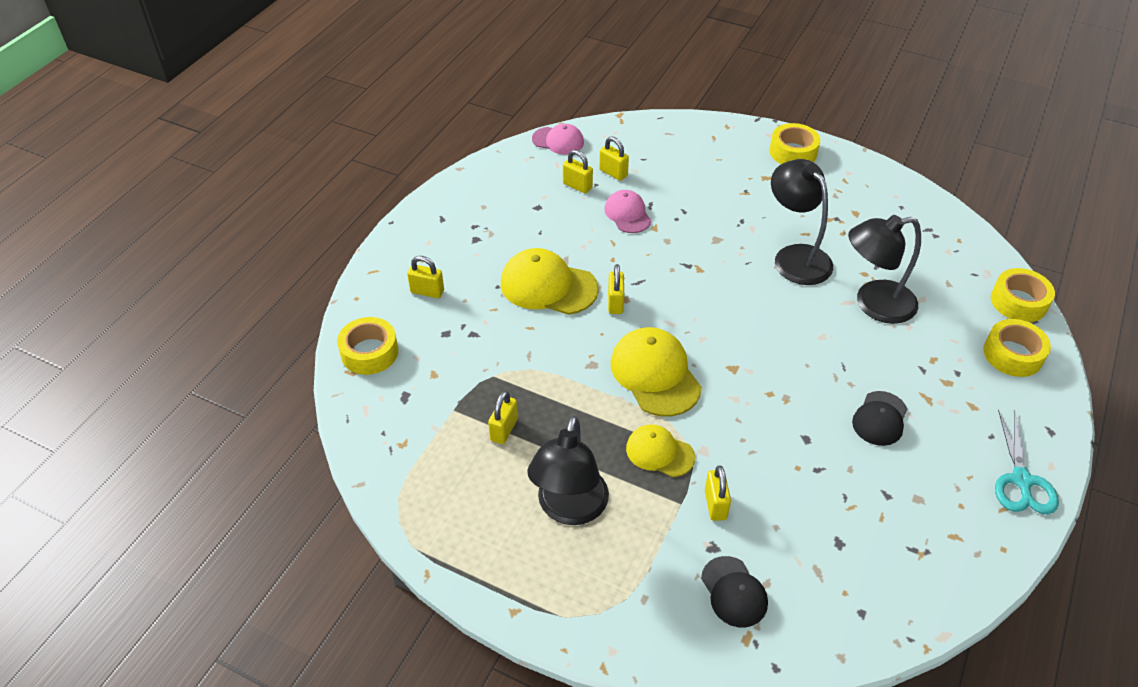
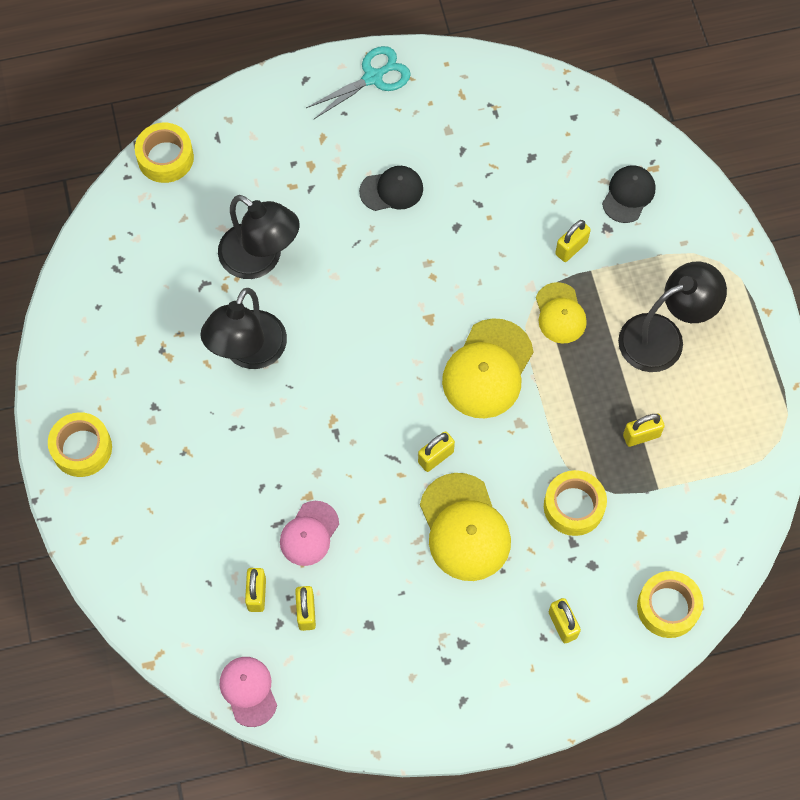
camera: 130 degrees left, 20 degrees up
yellow tape [983,319,1051,377] -> yellow tape moved to [544,470,607,536]

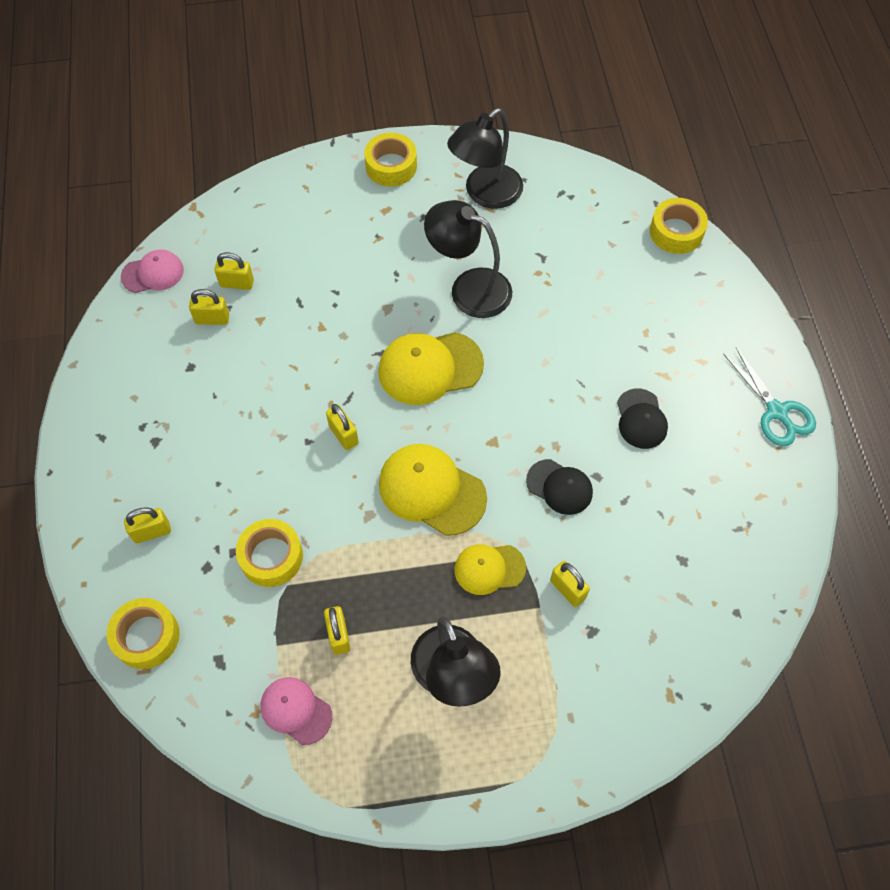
camera: 95 degrees right, 5 degrees down
black lamp [218,195,300,279] -> black lamp moved to [447,108,523,209]
pink cap [280,501,339,566] -> pink cap moved to [261,677,332,745]
yellow cap [420,473,511,581] -> yellow cap moved to [378,332,484,405]
black cap [602,165,655,223] -> black cap moved to [526,459,593,515]

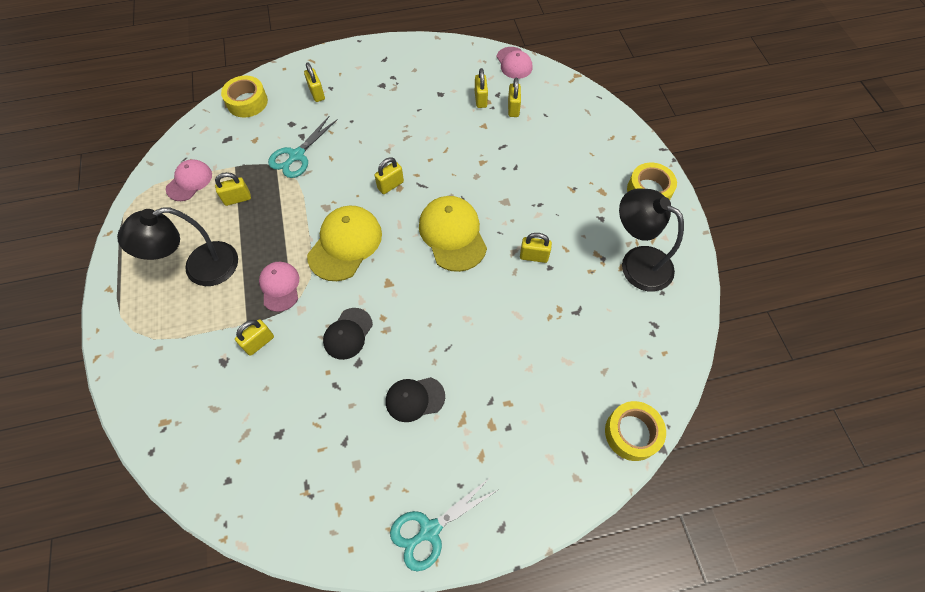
camera: 85 degrees right, 0 degrees up
yellow tape [236,519,303,587] -> turquoise scissors [268,116,338,178]
black lamp [424,200,512,318] -> yellow padlock [520,233,552,263]
yellow cap [455,544,526,595] -> pink cap [259,262,299,312]

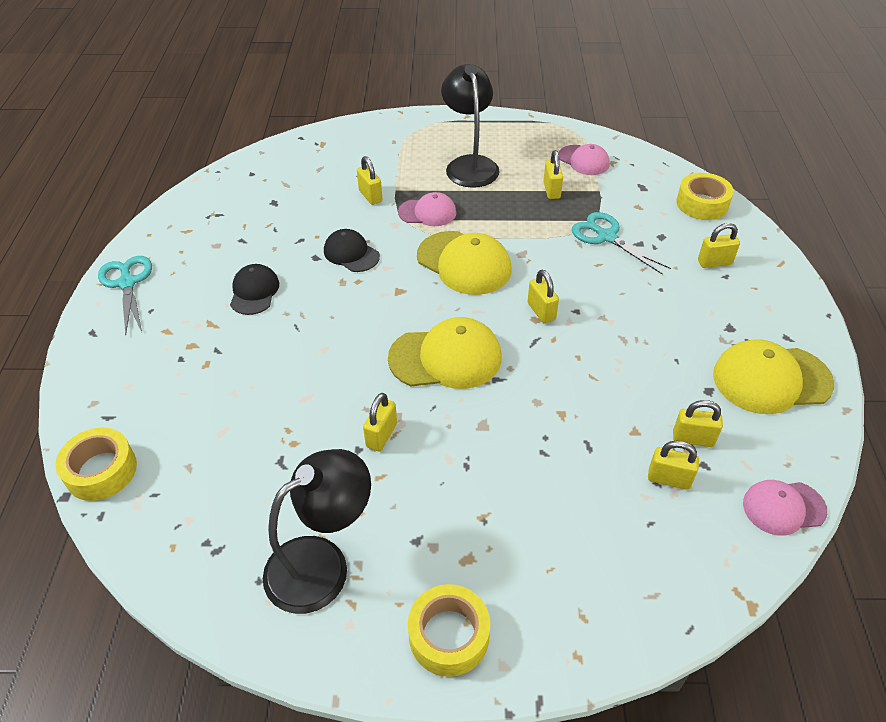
camera: 105 degrees right, 15 degrees down
none -> yellow cap [713,339,834,414]

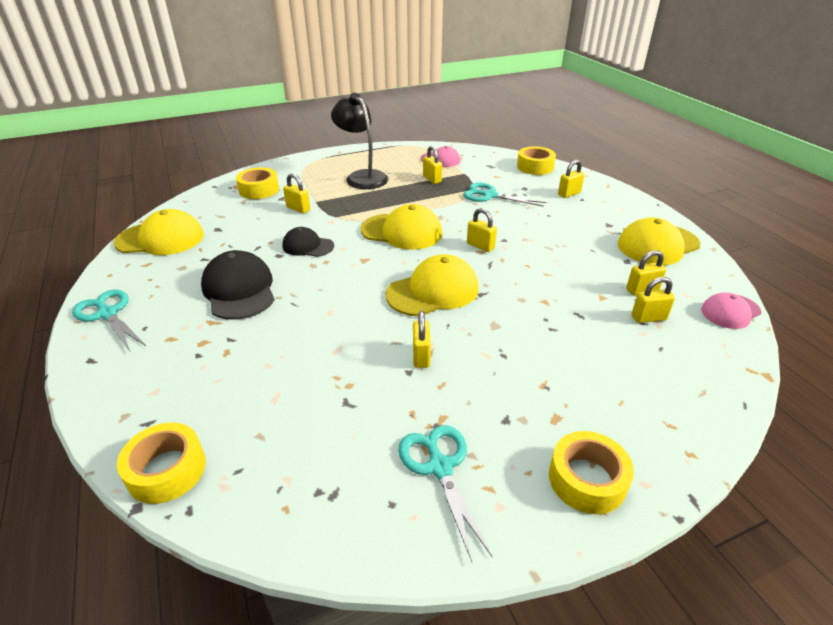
camera: 25 degrees left, 10 degrees down
black cap [230,264,279,315] -> black cap [201,250,274,320], size x1.63
black lamp [263,449,371,614] -> turquoise scissors [398,425,493,562]
pink cap [398,192,456,226] -> none
none -> yellow cap [114,209,204,255]
none -> yellow tape [236,168,279,199]

